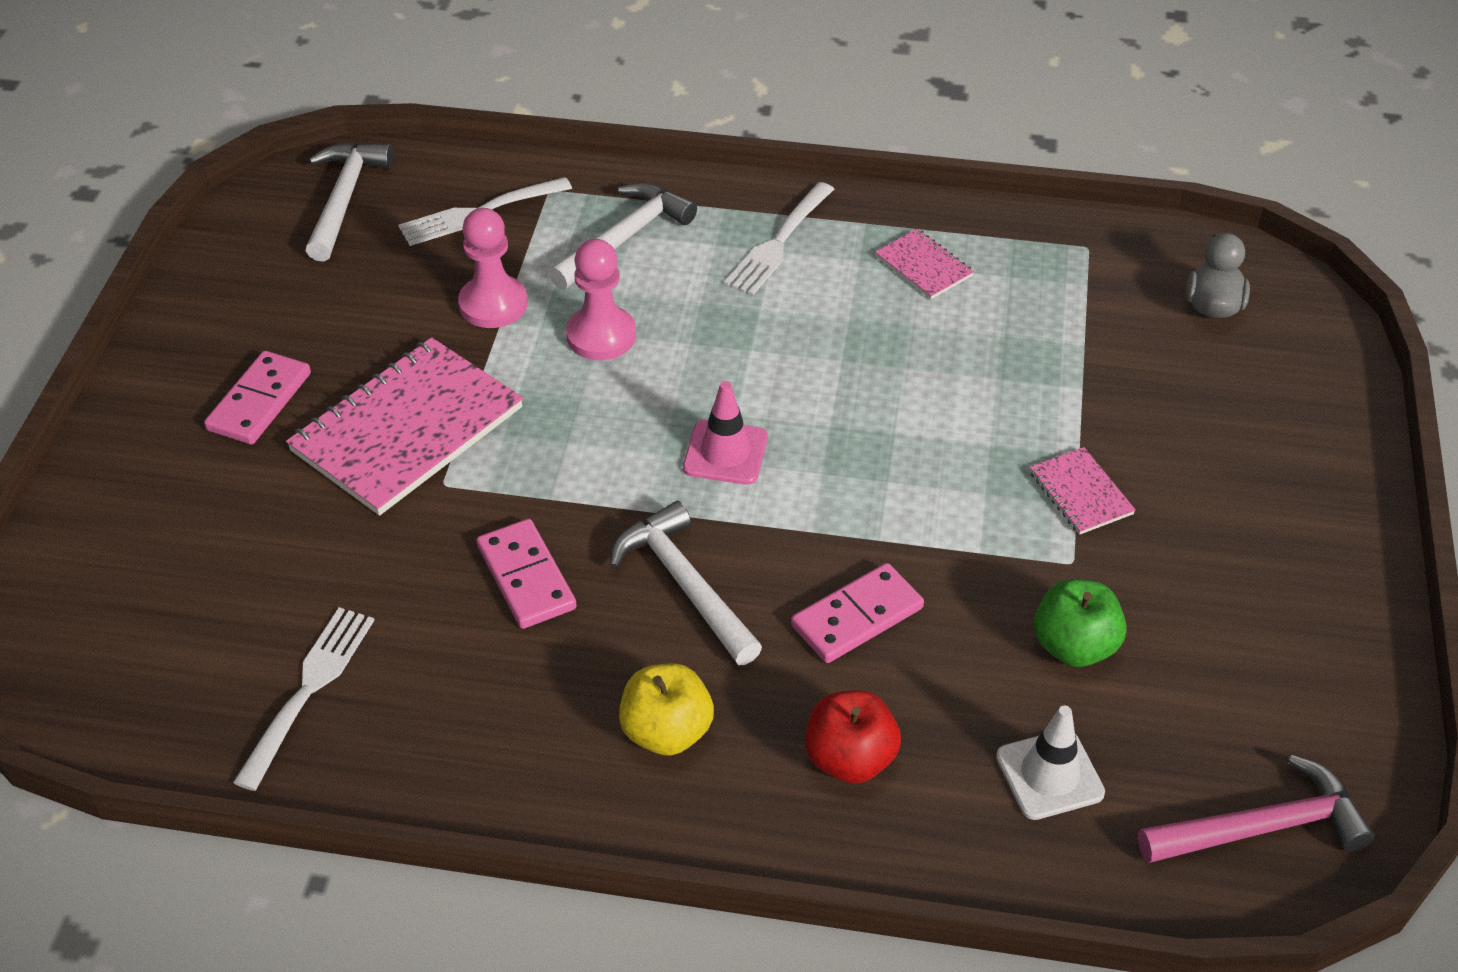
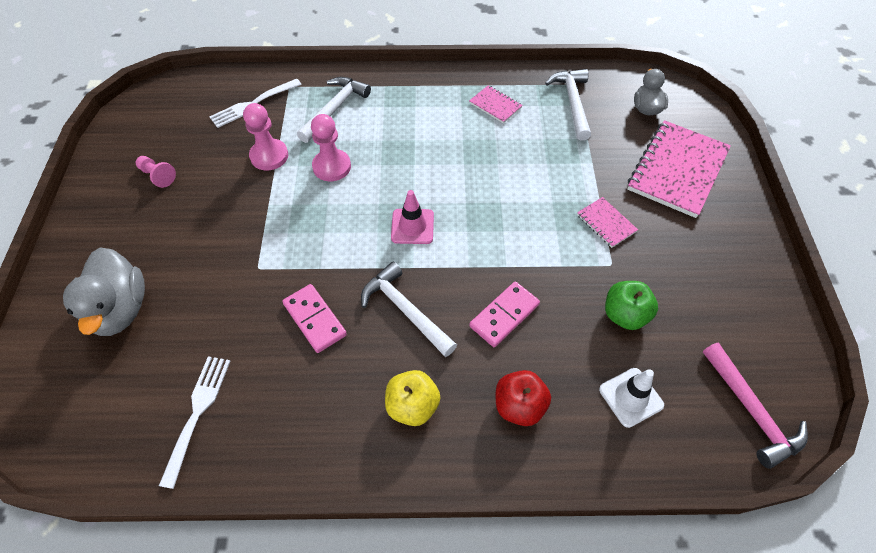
camera: 10 degrees left, 10 degrees up
pink domino [204,351,311,445] -> none
pink notebook [286,337,523,516] -> pink notebook moved to [627,120,731,218]
white hammer [306,143,393,261] -> white hammer moved to [545,69,591,141]
white fork [724,182,834,295] -> none
pink hammer [1138,755,1375,863] -> pink hammer turned 90 degrees clockwise [703,343,808,469]
none -> grey duck [63,247,145,336]
none -> pink pawn [136,156,176,188]

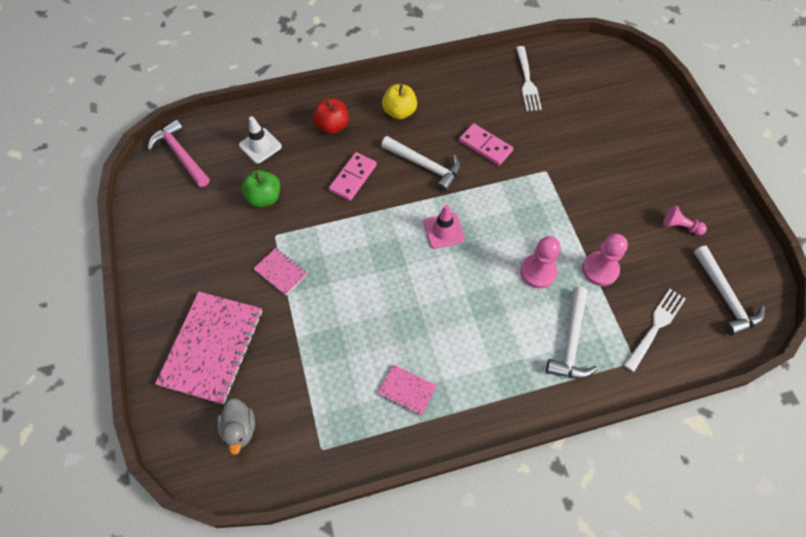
camera: 165 degrees right, 5 degrees up
grey duck [63,247,145,336] -> none
white hammer [545,69,591,141] -> white hammer moved to [694,246,765,336]

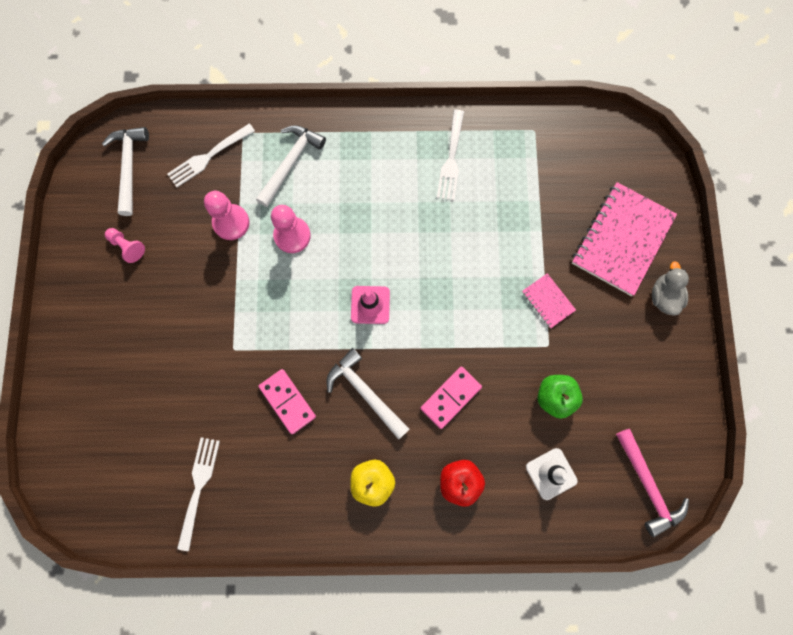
camera: 165 degrees left, 15 degrees up
grey duck [217,398,255,455] -> grey duck moved to [652,261,689,315]
pink notebook [378,364,437,416] -> white fork [437,110,464,200]

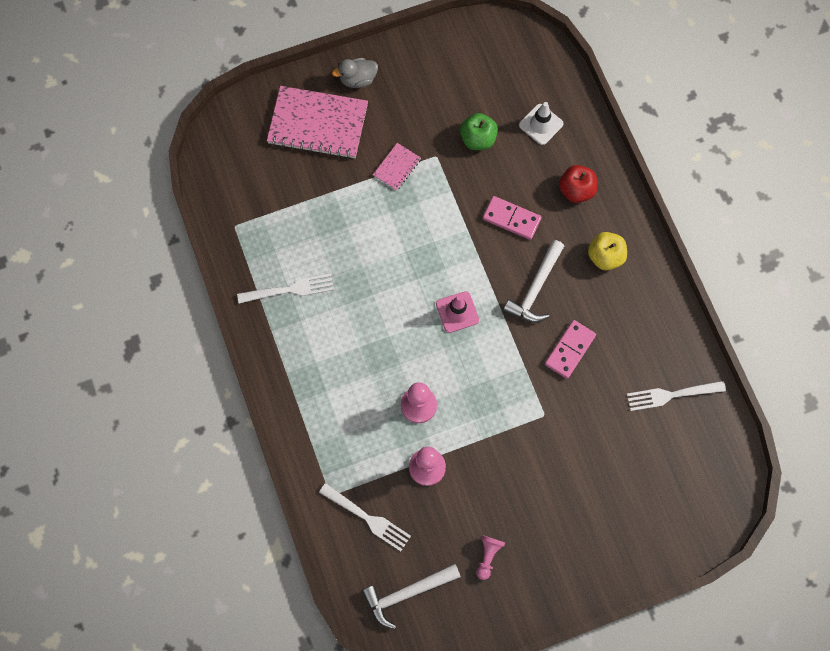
camera: 110 degrees left, 5 degrees down
white hammer [256,125,326,207] -> none
pink hammer [616,429,689,537] -> none

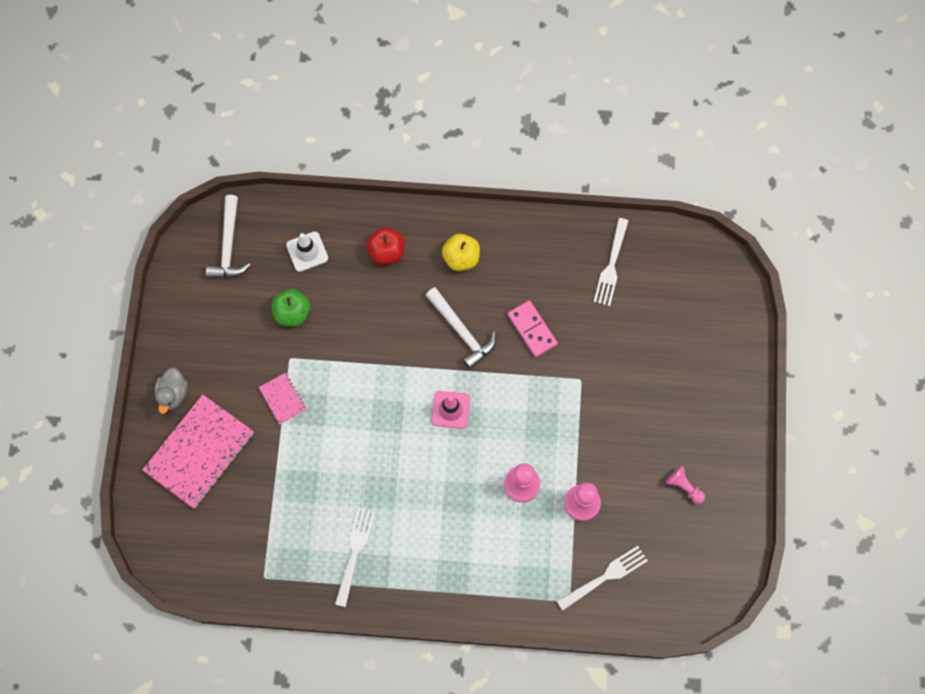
camera: 65 degrees left, 0 degrees up
white hammer [361,564,461,629] -> white hammer moved to [206,195,251,278]
pink domino [483,196,541,240] -> none

